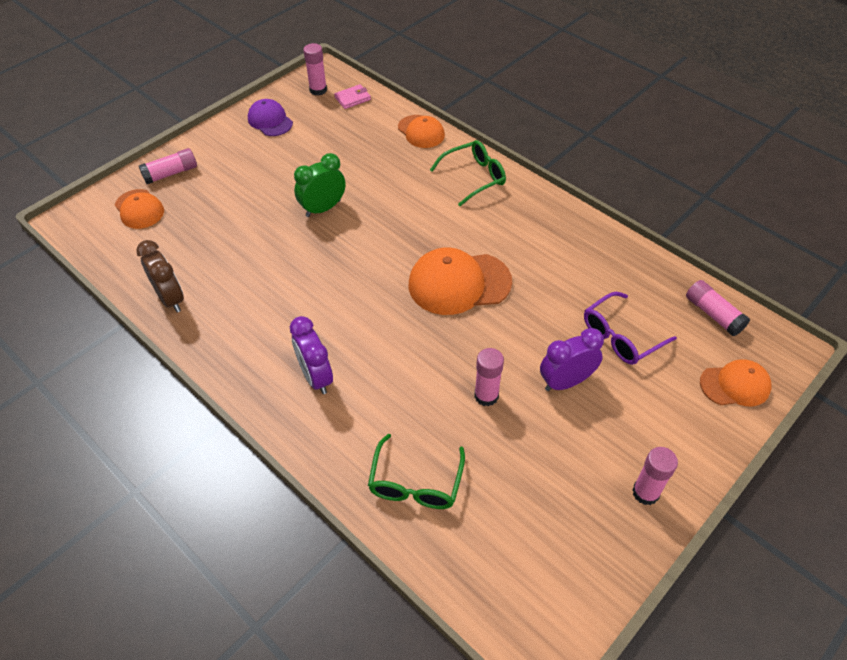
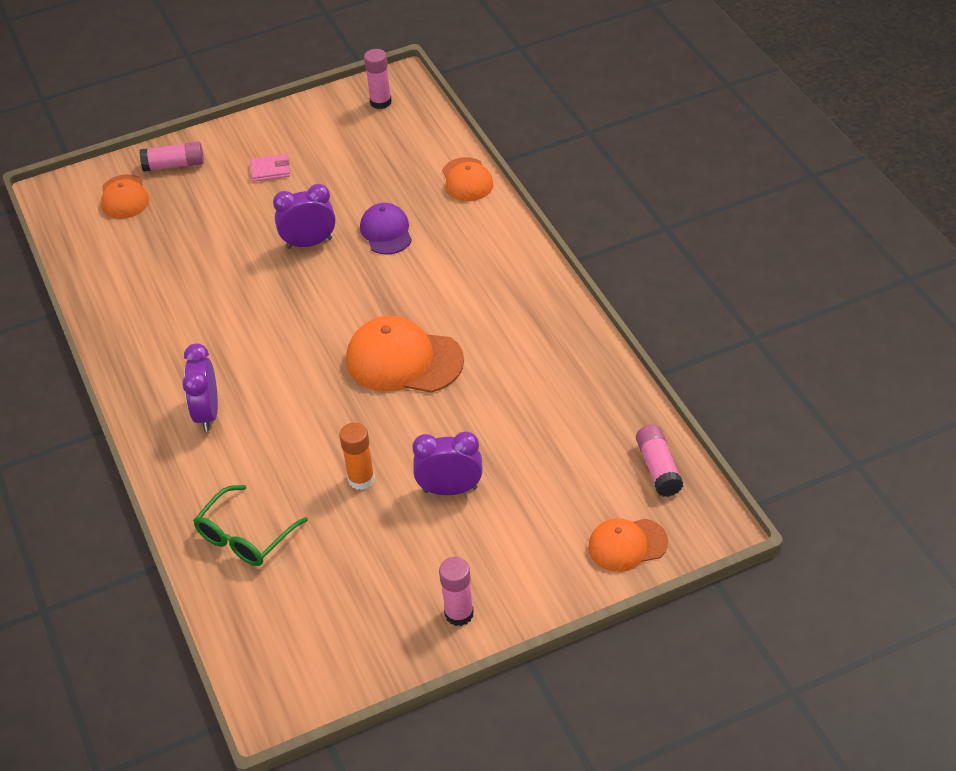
camera: 25 degrees right, 5 degrees down
brown clock [136,240,184,313] -> none
purple cap [248,99,293,136] -> purple cap moved to [360,203,412,255]
green clock [294,153,346,217] -> purple clock [273,184,336,249]
pink wallet [334,84,371,109] -> pink wallet moved to [250,154,290,182]
green glasses [430,140,506,206] -> none
pink glue stick [474,348,504,406] -> orange glue stick [339,422,375,490]
purple glasses [584,292,677,365] -> none
orange cap [700,359,772,406] -> orange cap turned 150 degrees clockwise [588,518,668,572]

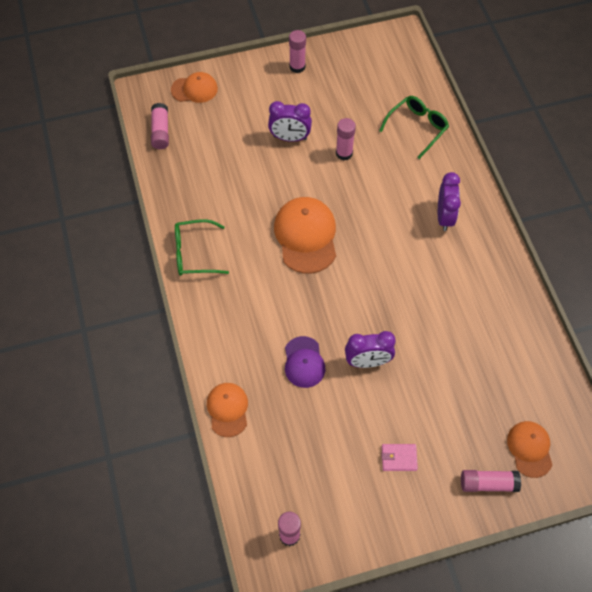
camera: 175 degrees left, 15 degrees up
orange glue stick [339,422,375,490] -> pink glue stick [336,118,356,160]
orange cap [346,316,464,393] -> orange cap turned 120 degrees counterclockwise [274,197,336,274]
none -> green glasses [175,219,229,276]

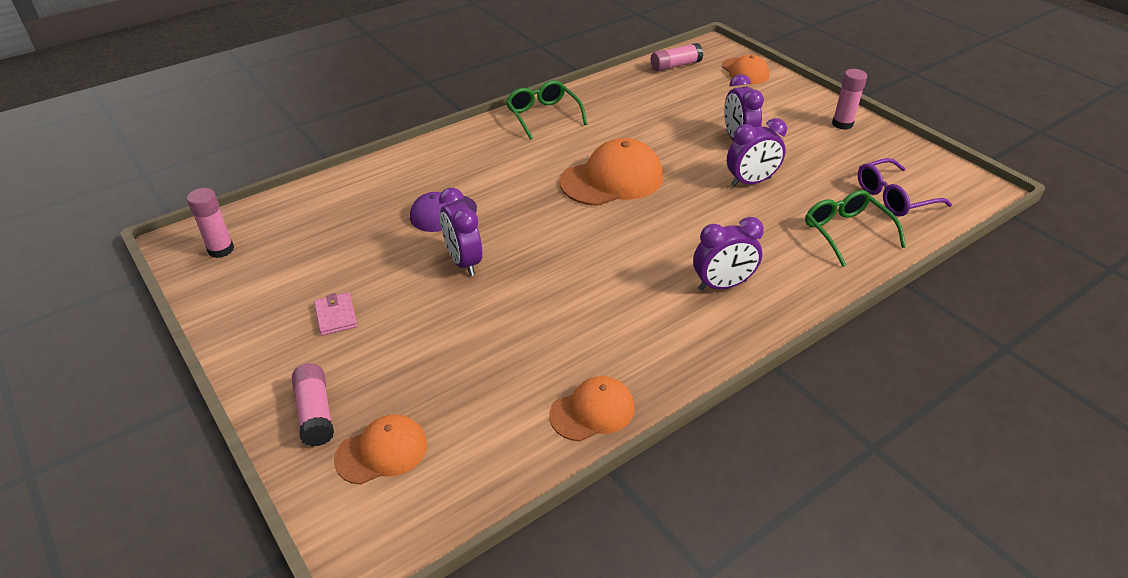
camera: 70 degrees right, 20 degrees down
orange cap [207,383,248,437] -> orange cap moved to [549,376,635,441]
pink glue stick [336,118,356,160] -> purple clock [727,118,787,186]
green glasses [379,96,449,159] -> green glasses turned 135 degrees counterclockwise [805,190,906,267]
none -> purple glasses [858,158,952,216]

